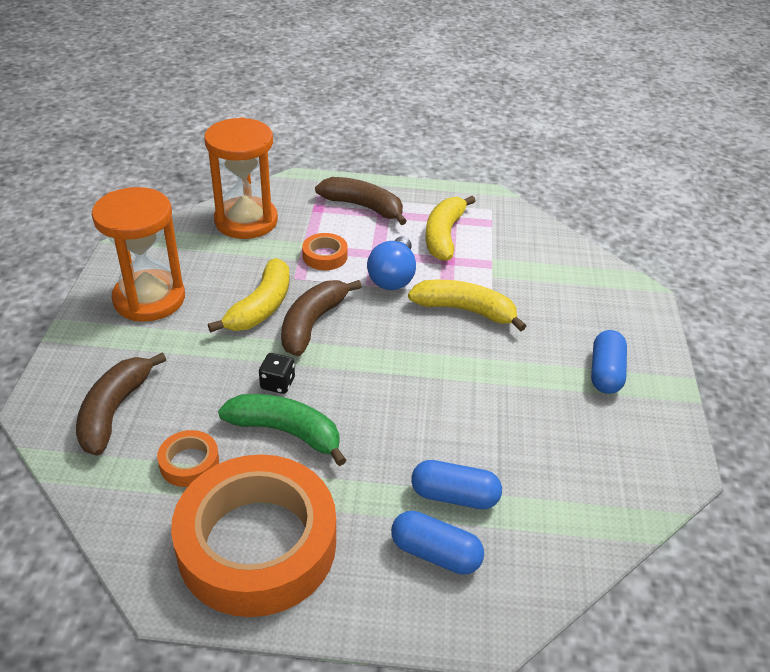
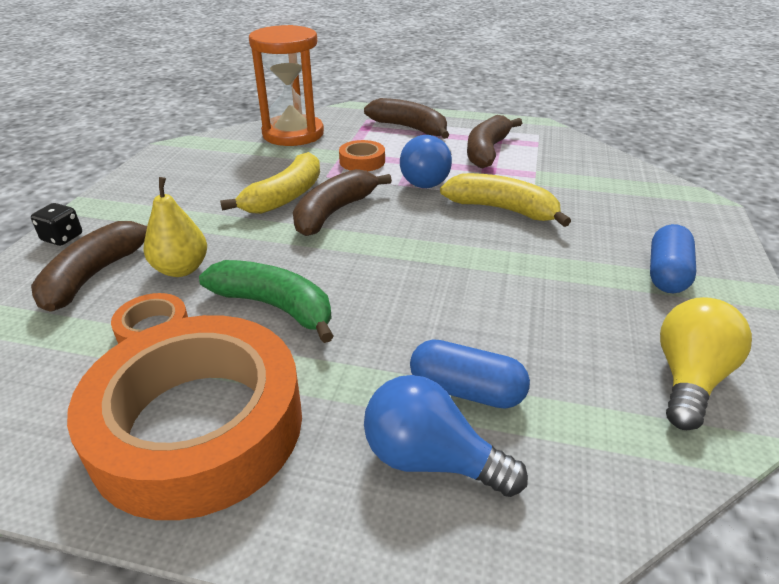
camera: 10 degrees right, 5 degrees down
orange hourglass [92,187,185,322] -> none
black dice [259,353,295,394] -> black dice moved to [31,203,82,246]
blue capsule [391,511,484,575] -> blue light bulb [364,375,528,497]
yellow banana [426,196,475,261] -> brown banana [467,115,522,169]
none -> yellow pear [143,177,207,277]
none -> yellow light bulb [660,297,752,430]

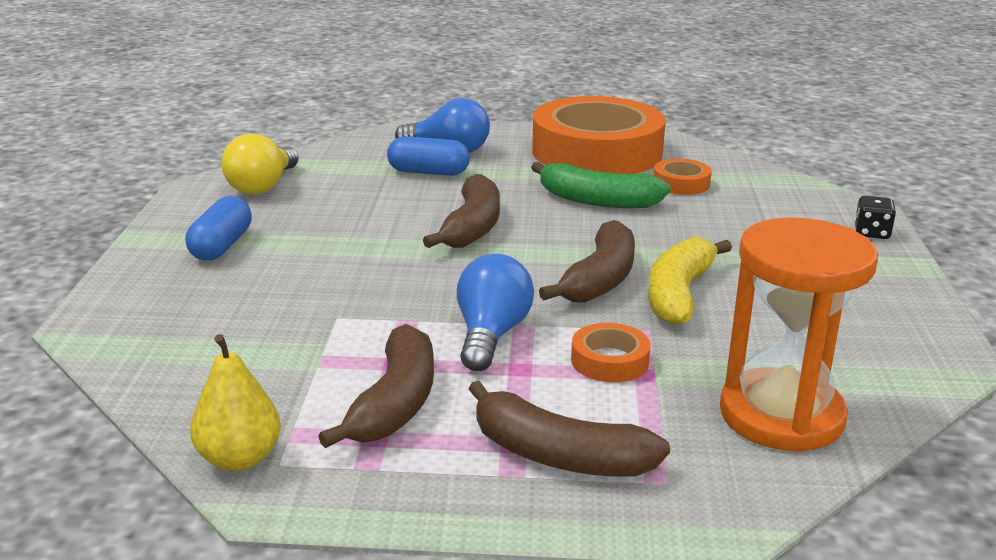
camera: 170 degrees right, 10 degrees down
brown banana [31,221,147,311] -> brown banana moved to [423,174,500,248]
yellow pear [143,177,207,277] -> yellow pear moved to [190,334,281,471]
yellow banana [440,173,571,227] -> none

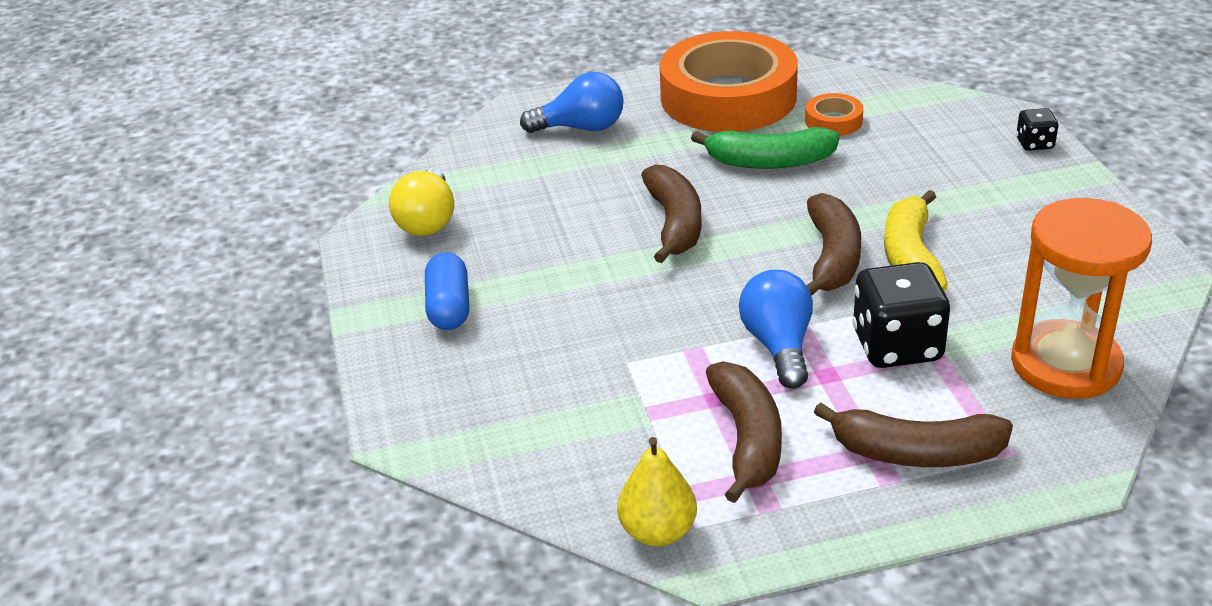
camera: 15 degrees left, 10 degrees up
blue capsule [387,136,470,176] -> none
orange tape [571,323,651,382] -> black dice [853,262,950,368]

